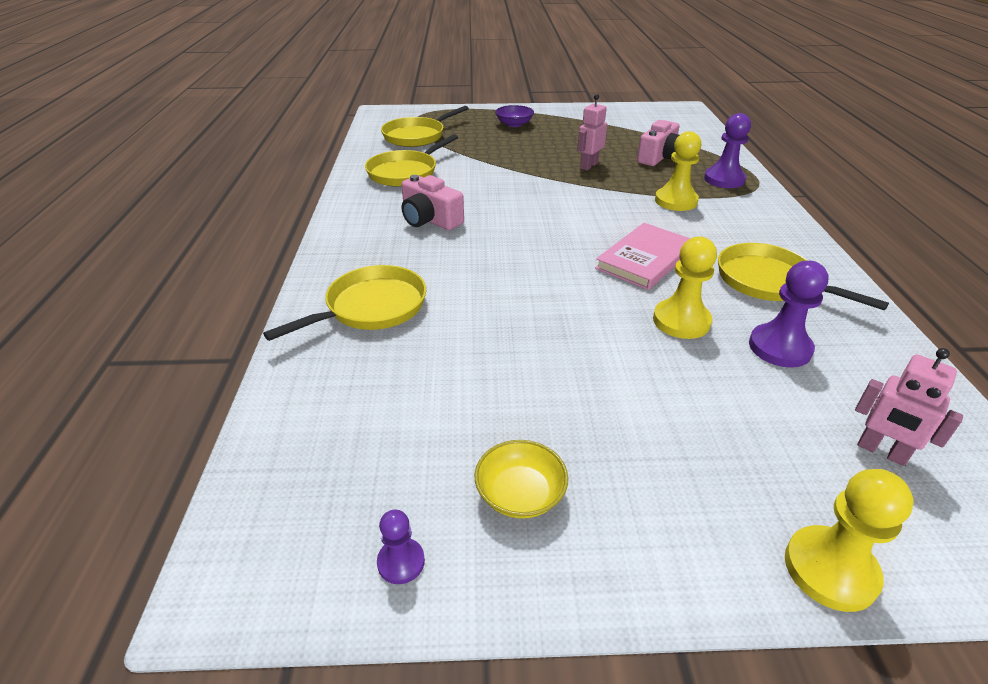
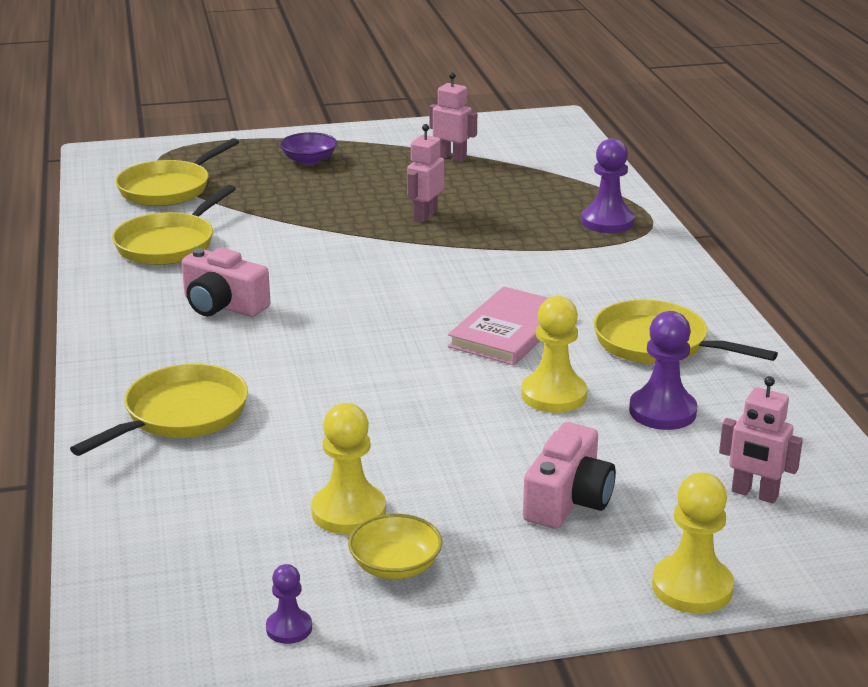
camera: 10 degrees left, 10 degrees down
pink camera [637,120,680,166] -> pink camera moved to [523,422,616,529]
yellow pawn [655,131,701,211] -> yellow pawn moved to [311,403,386,534]
none -> pink robot [429,72,477,162]

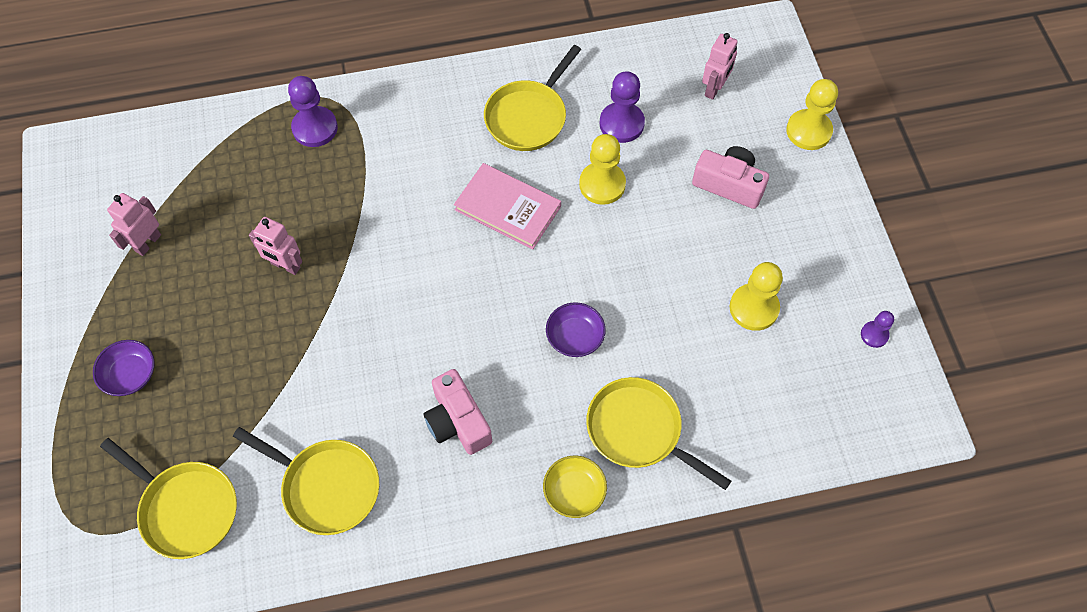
camera: 90 degrees left, 35 degrees up
pink camera [182,248,271,317] -> pink camera turned 120 degrees clockwise [424,369,492,455]
yellow bowl [348,514,442,579] -> yellow bowl moved to [543,456,607,518]
none -> purple bowl [546,302,606,357]

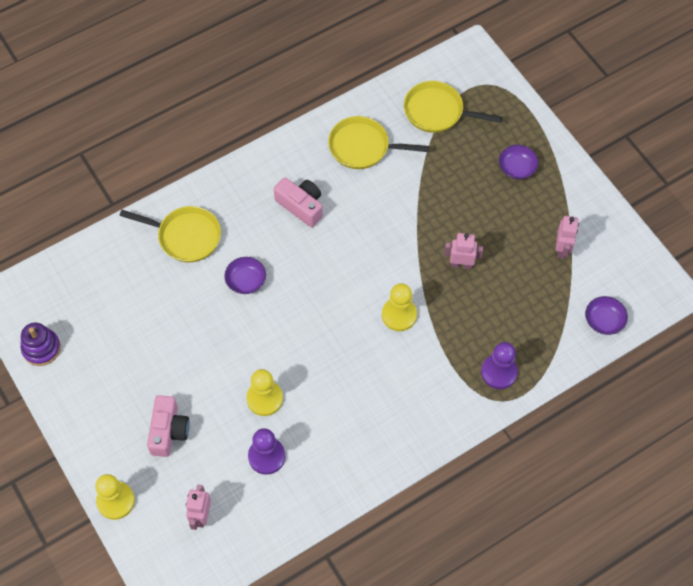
camera: 160 degrees right, 0 degrees up
pink book [454,163,561,249] -> none
yellow pan [484,45,581,151] -> none
yellow bowl [543,456,607,518] -> none
pink camera [692,146,769,209] -> pink camera turned 90 degrees counterclockwise [147,395,189,457]
yellow pawn [730,262,783,331] -> yellow pawn moved to [382,283,417,331]
purple pawn [861,311,894,348] -> purple stacking toy [21,323,61,366]
none -> purple bowl [585,296,628,335]

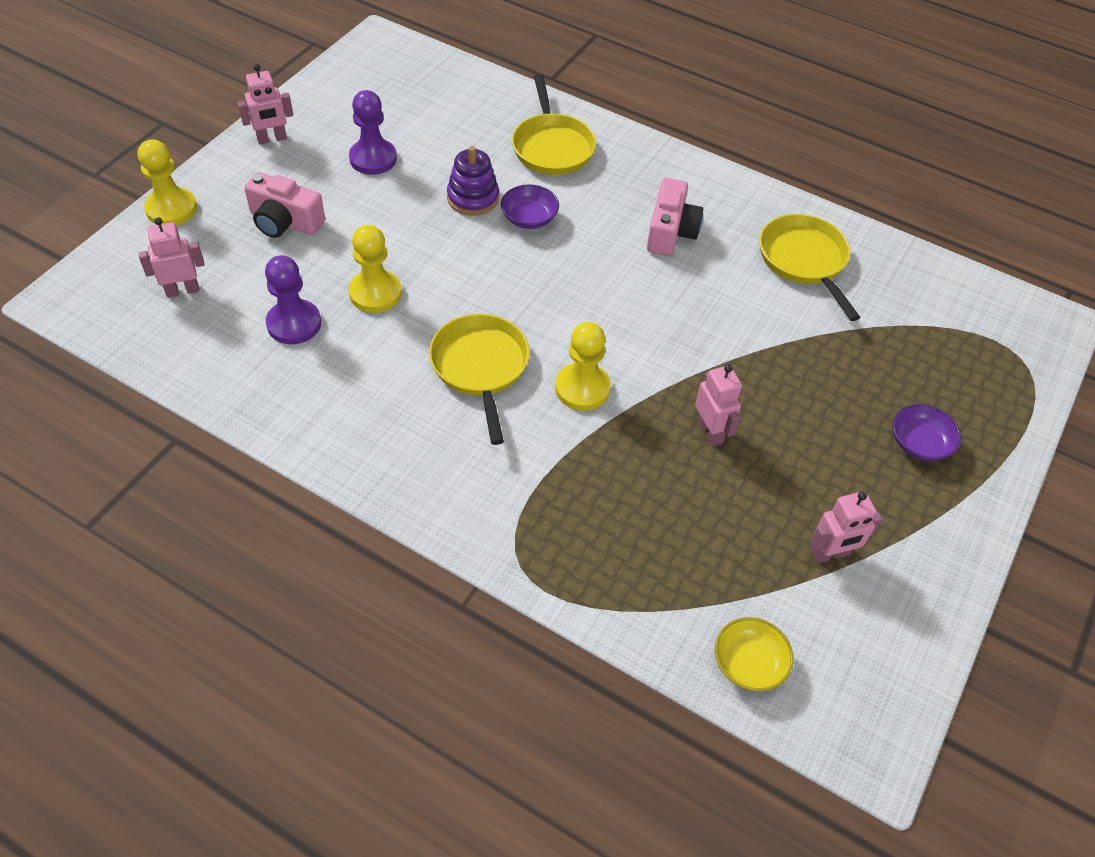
camera: 60 degrees right, 10 degrees down
purple stacking toy [21,323,61,366] -> purple stacking toy moved to [447,146,499,216]
pink camera [147,395,189,457] -> pink camera turned 45 degrees clockwise [244,172,325,238]
yellow pan [404,81,502,133] -> yellow pan moved to [429,314,530,445]
purple pawn [481,342,518,389] -> purple pawn moved to [349,90,397,175]
purple bowl [585,296,628,335] -> yellow bowl [715,617,794,692]
none -> pink robot [238,64,293,145]

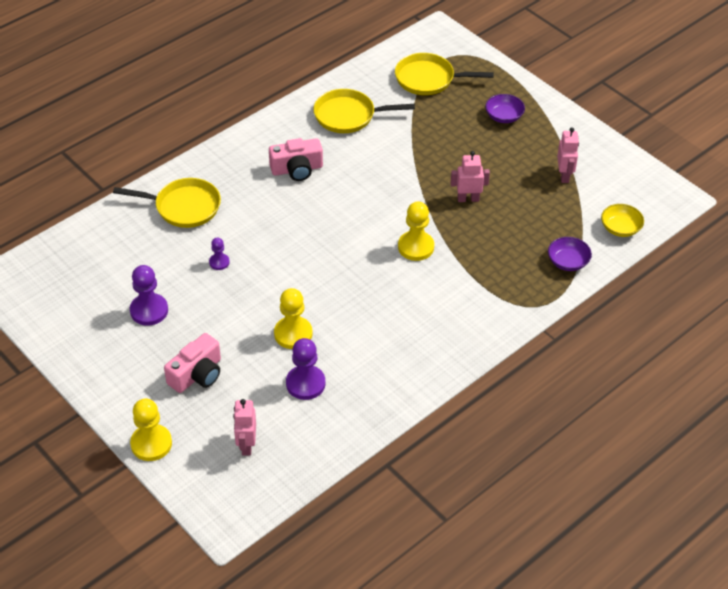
camera: 70 degrees left, 5 degrees down
pink robot [238,64,293,145] -> none
yellow pan [429,314,530,445] -> yellow pan moved to [395,53,494,95]
purple stacking toy [447,146,499,216] -> purple pawn [209,237,230,270]
purple bowl [501,184,559,229] -> purple bowl moved to [548,237,592,271]
pink camera [647,178,703,256] -> pink camera turned 135 degrees clockwise [269,138,323,181]

